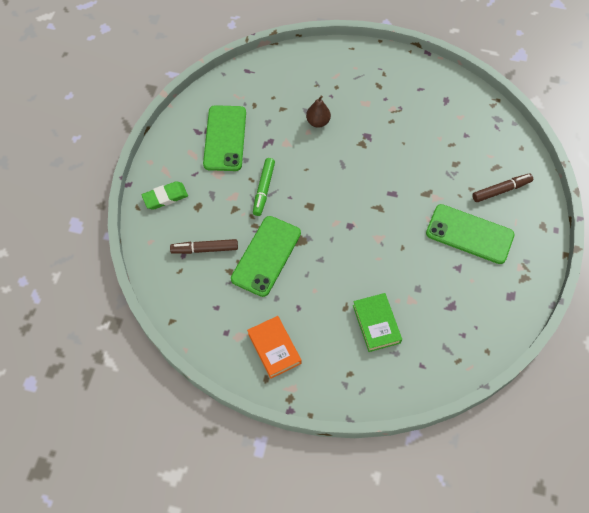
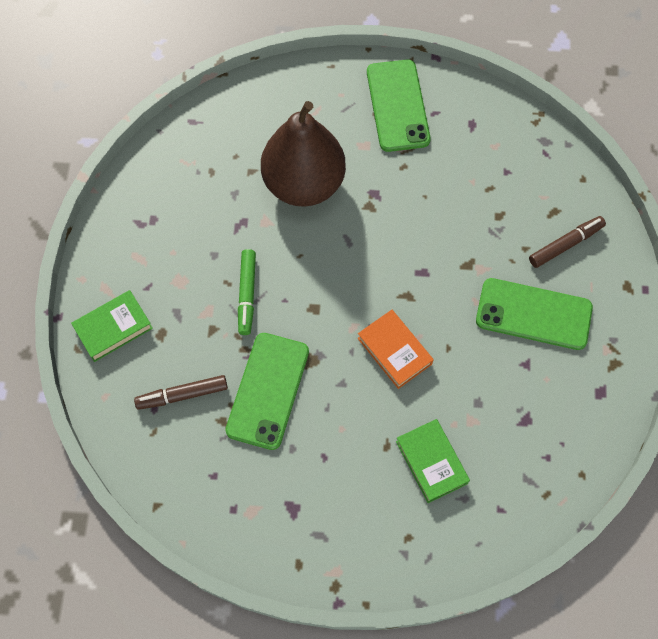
camera: 10 degrees left, 5 degrees up
green eraser [142,181,188,210] -> green book [71,290,153,362]
green phone [203,105,246,171] -> green phone moved to [367,60,431,152]
orange book [247,316,301,379] -> orange book moved to [357,310,434,389]
brown pear [306,95,331,128] -> brown pear [261,101,346,207], size x2.46

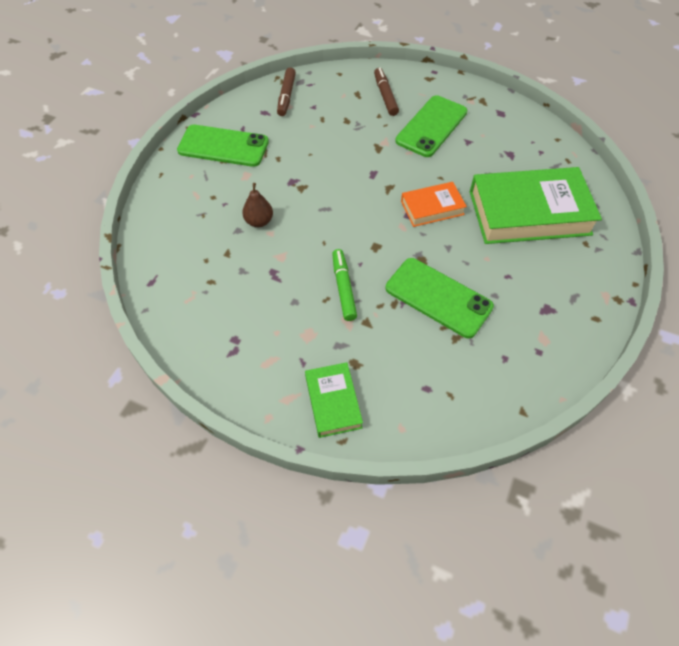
camera: 70 degrees left, 10 degrees down
brown marker [134,375,228,410] -> brown marker moved to [277,68,296,116]
green marker [238,249,256,335] -> green marker turned 120 degrees counterclockwise [332,249,357,321]
brown pear [261,101,346,207] -> brown pear [242,183,273,227], size x0.41
green book [396,419,470,503] -> green book [470,167,602,244], size x1.96

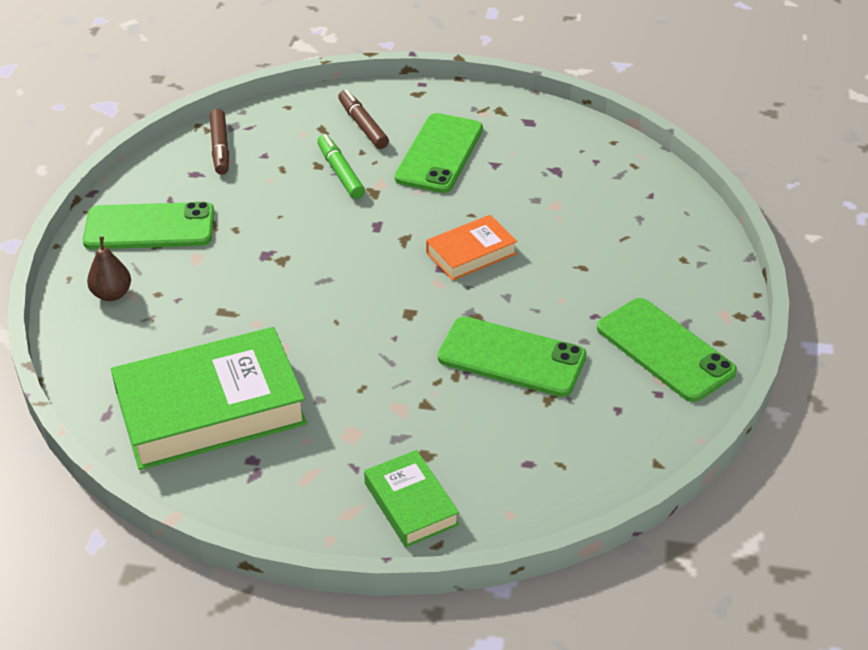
camera: 15 degrees left, 15 degrees down
brown pear [242,183,273,227] -> brown pear moved to [87,236,131,301]
green marker [332,249,357,321] -> green marker moved to [317,134,365,199]
green book [470,167,602,244] -> green book moved to [111,327,307,470]
none -> green phone [597,298,737,402]

